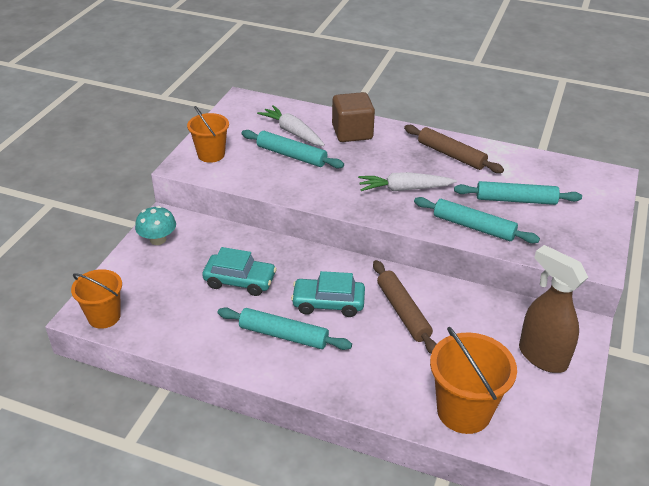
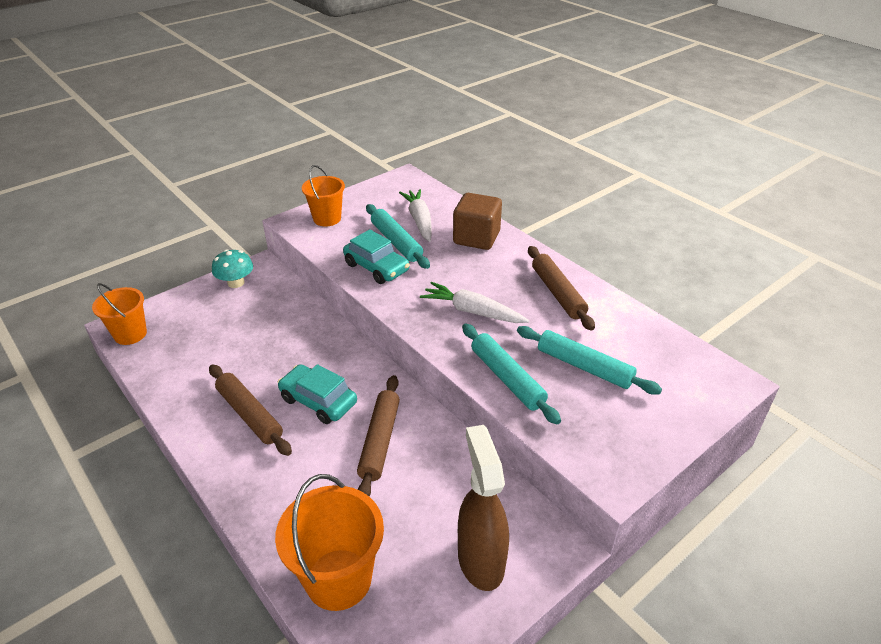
camera: 30 degrees right, 0 degrees up
turquoise car [202,247,277,296] -> turquoise car moved to [343,229,410,284]
turquoise rolling pin [217,307,352,350] -> brown rolling pin [209,365,292,456]

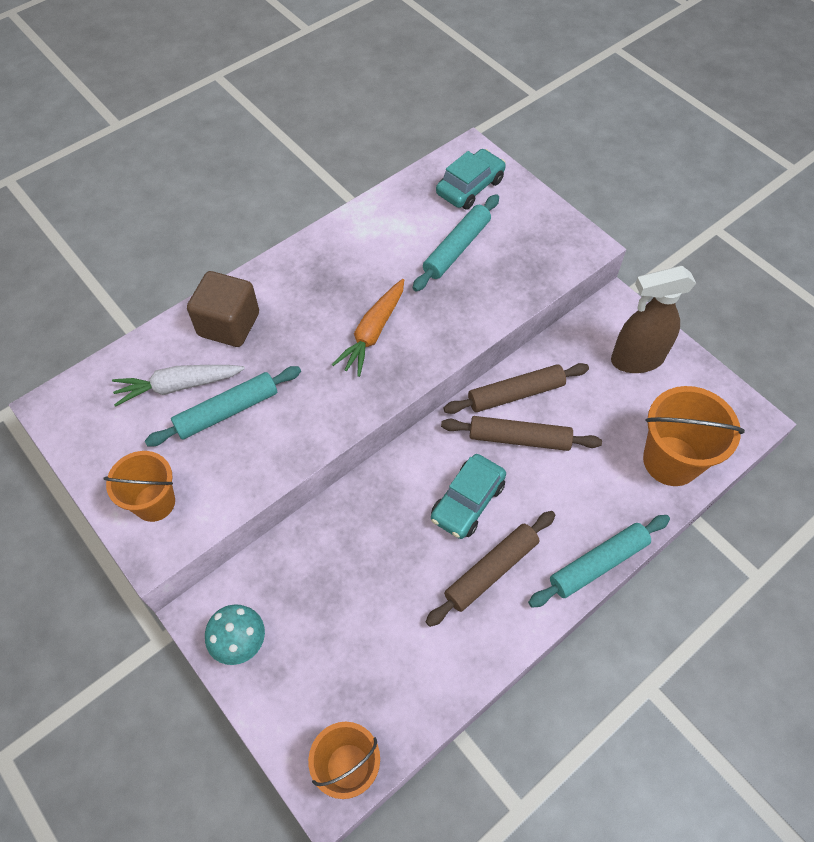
camera: 90 degrees left, 20 degrees up
turquoise car [343,229,410,284] -> turquoise car moved to [436,149,506,210]
white carrot [420,282,529,323] -> orange carrot [332,279,404,377]
turquoise rolling pin [462,323,561,424] -> turquoise rolling pin moved to [528,515,670,608]
brown rolling pin [528,246,595,331] -> brown rolling pin moved to [444,363,589,414]

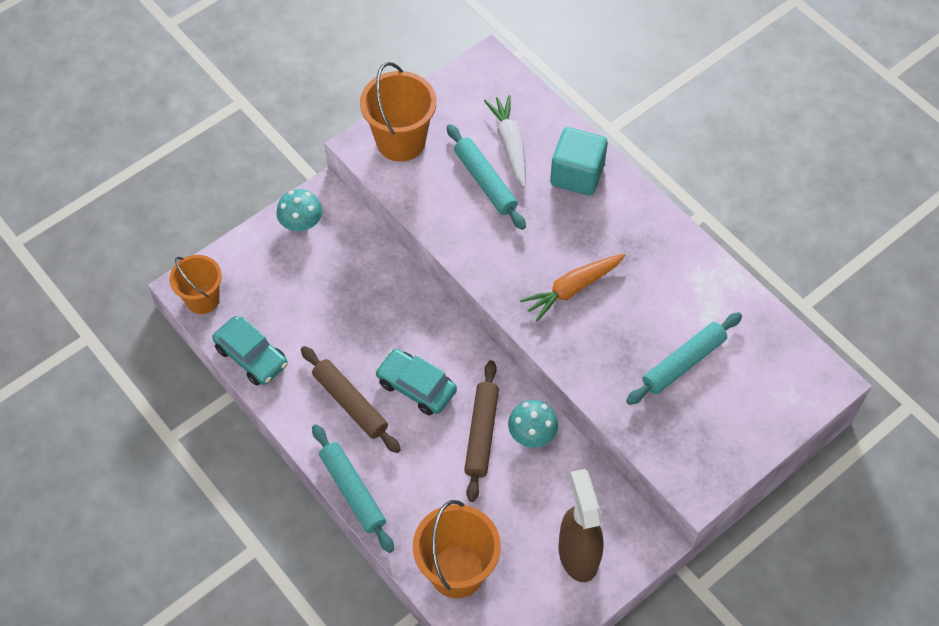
camera: 90 degrees right, 0 degrees up
orange bucket [104,451,175,522] -> orange bucket [360,62,437,162], size x1.51
brown cube [187,271,259,347] -> turquoise cube [550,127,608,196]
orange carrot [332,279,404,377] -> orange carrot turned 60 degrees counterclockwise [520,254,625,322]
turquoise rolling pin [413,194,499,291] -> turquoise rolling pin turned 75 degrees counterclockwise [626,312,742,405]
turquoise car [436,149,506,210] -> turquoise car moved to [212,316,288,385]
brown rolling pin [444,363,589,414] -> turquoise mushroom [508,400,558,447]

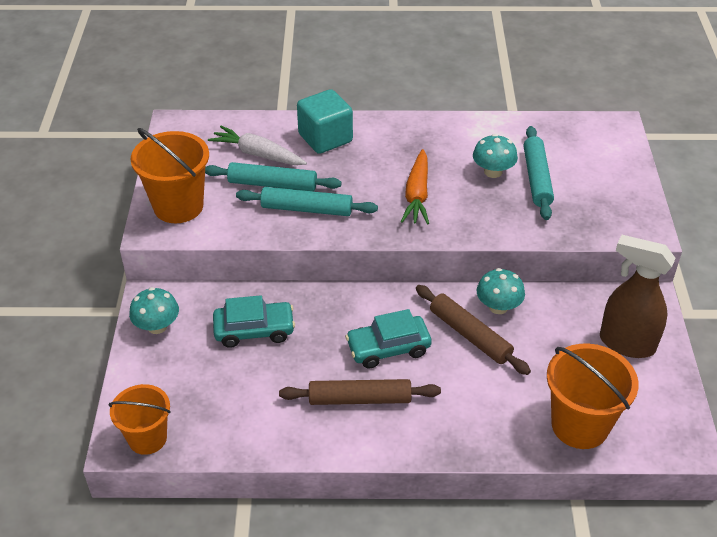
camera: 50 degrees left, 15 degrees down
turquoise car [212,316,288,385] -> turquoise car moved to [213,295,295,348]
turquoise rolling pin [312,424,394,553] -> turquoise rolling pin moved to [236,187,378,216]
none -> turquoise mushroom [473,134,518,178]

